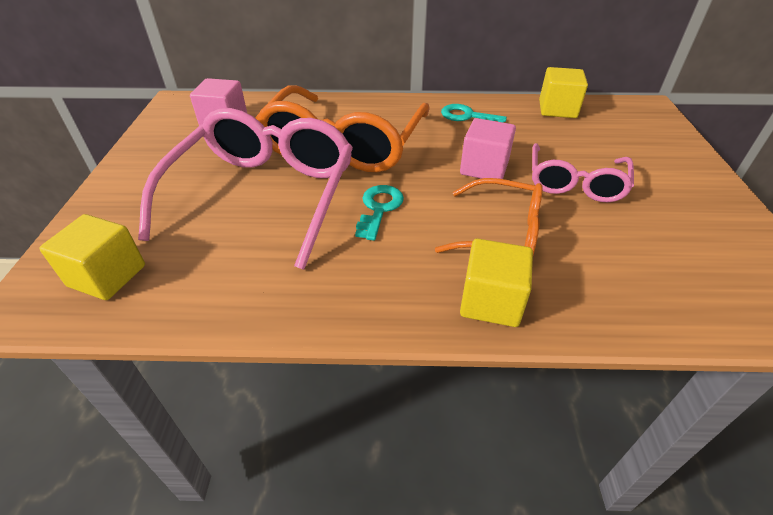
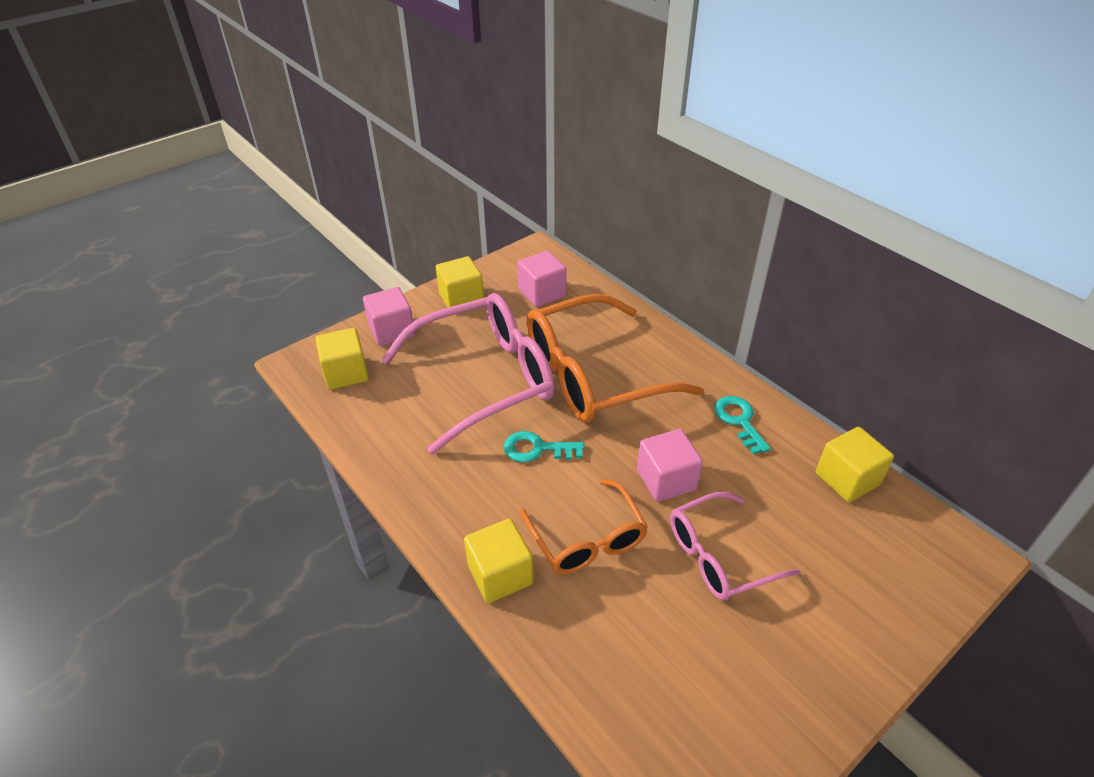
camera: 50 degrees right, 0 degrees up
turquoise key [355,185,404,241] -> turquoise key turned 150 degrees counterclockwise [504,431,585,462]
none -> pink cube [363,287,415,346]
none -> yellow cube [436,256,484,307]

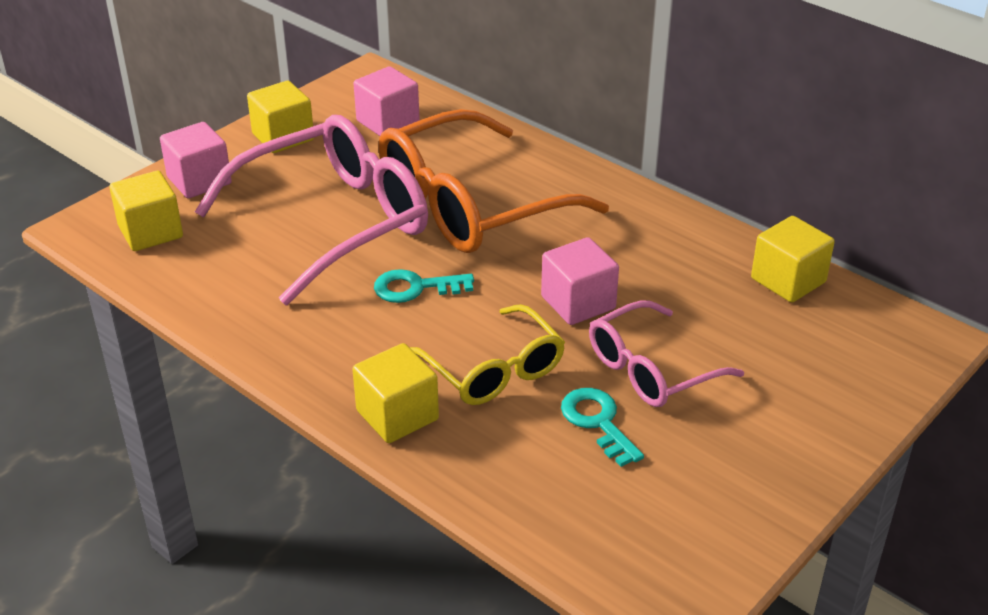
camera: 10 degrees left, 5 degrees down
orange glasses [520,479,648,574] -> yellow glasses [410,304,565,405]
turquoise key [714,396,771,454] -> turquoise key moved to [561,388,644,467]

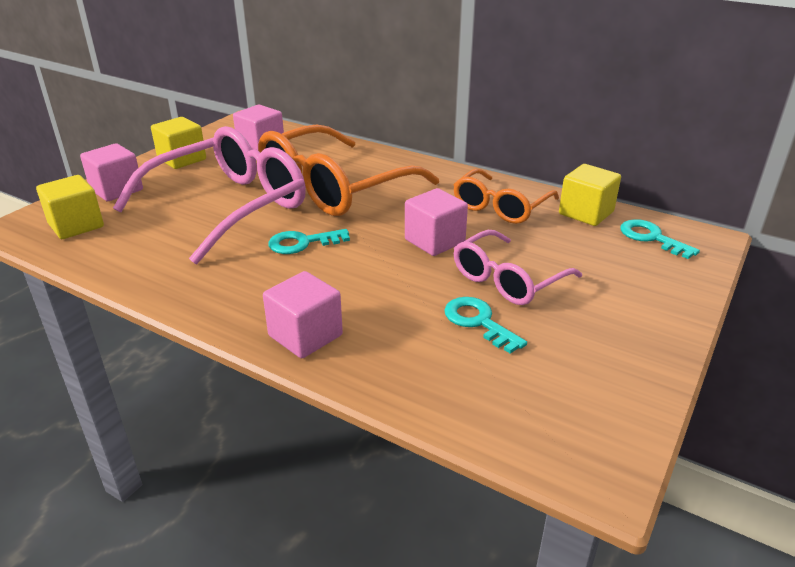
camera: 10 degrees left, 5 degrees down
yellow cube [352,343,439,443] -> pink cube [263,271,343,358]
yellow glasses [410,304,565,405] -> none
none -> orange glasses [453,169,559,224]
none -> turquoise key [621,219,700,259]

